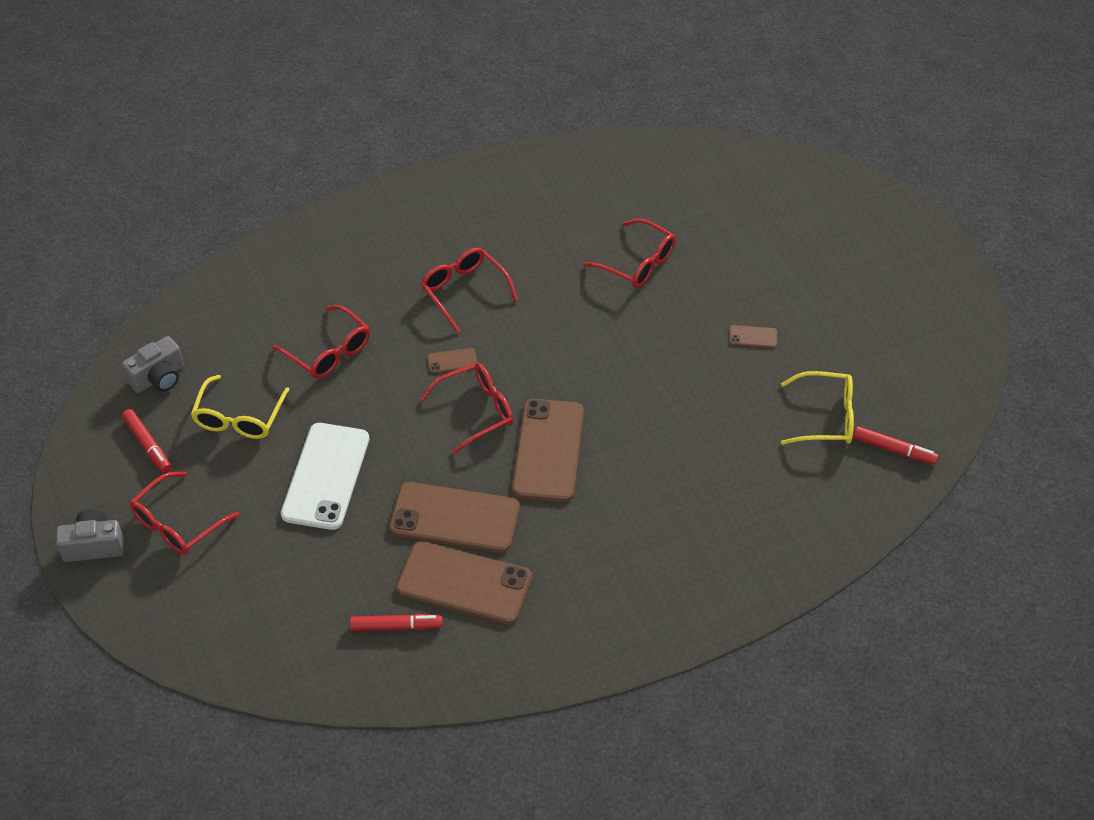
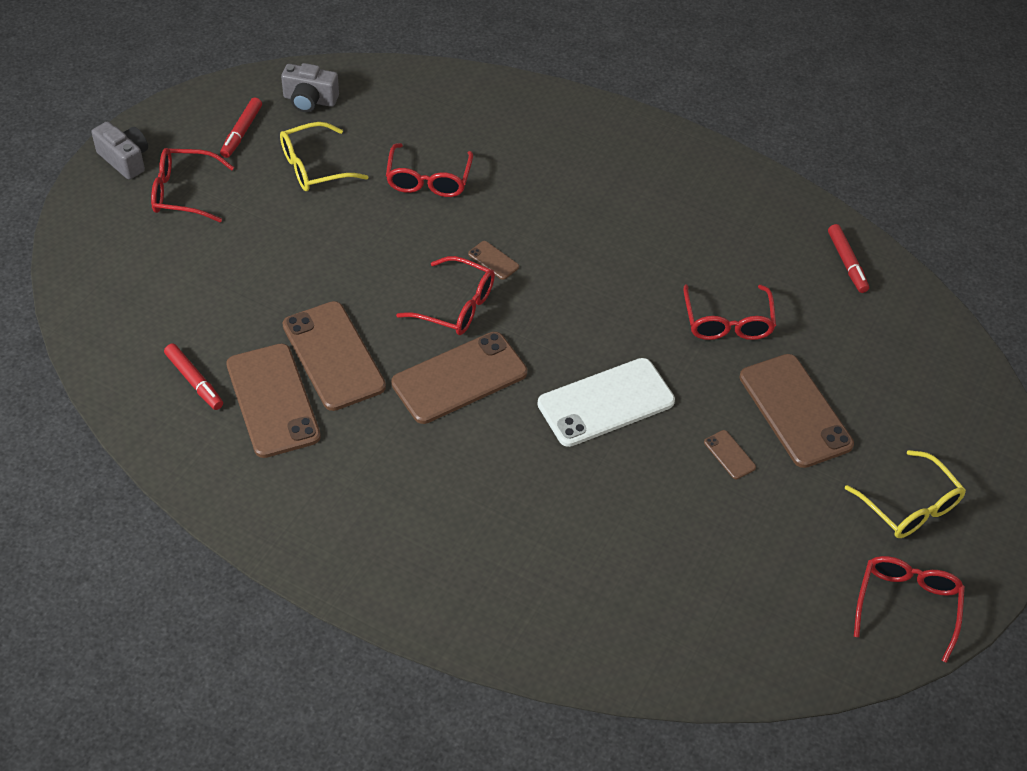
camera: 50 degrees right, 0 degrees up
white phone [281,423,369,530] -> white phone moved to [537,358,675,447]
red glasses [421,248,518,333] -> red glasses moved to [854,556,965,663]
yellow glasses [781,371,854,445] -> yellow glasses moved to [845,450,966,538]
red marker [853,426,939,465] -> red marker moved to [828,224,869,293]
none -> brown phone [739,354,854,468]

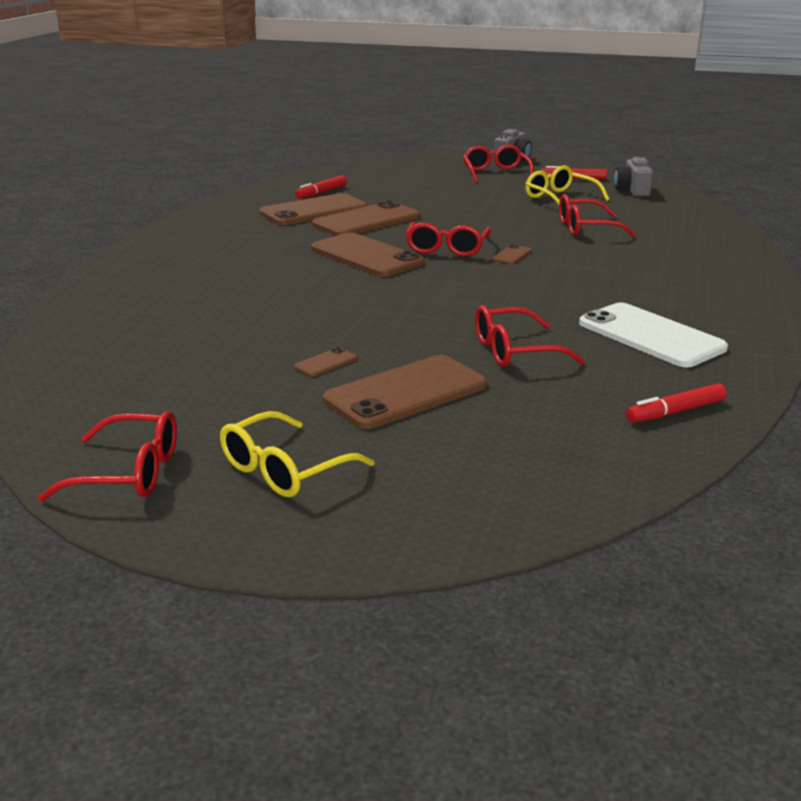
camera: 80 degrees right, 25 degrees down
white phone [537,358,675,447] -> white phone moved to [579,302,728,367]

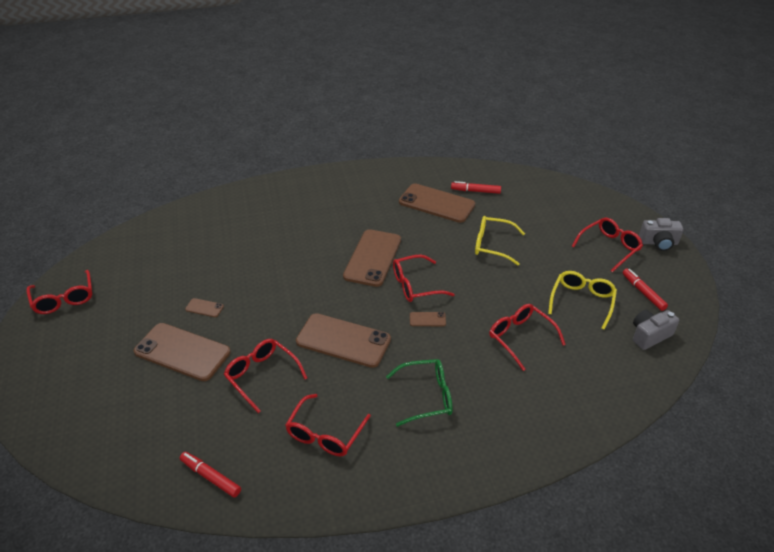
camera: 60 degrees right, 15 degrees up
yellow glasses [220,411,374,497] -> yellow glasses moved to [475,216,525,266]
brown phone [312,200,420,236] -> brown phone moved to [296,313,391,368]
white phone [579,302,728,367] -> red glasses [285,394,371,456]
none -> green glasses [386,359,453,427]

